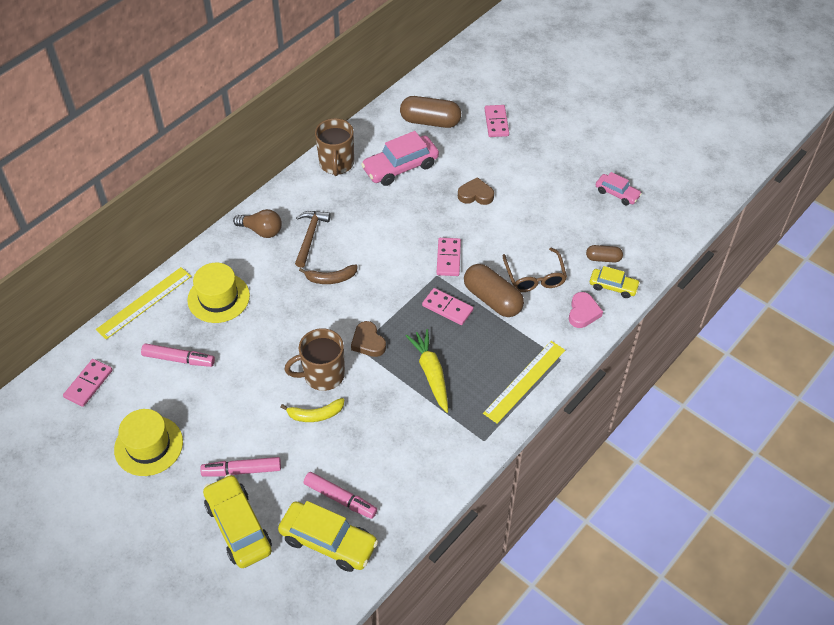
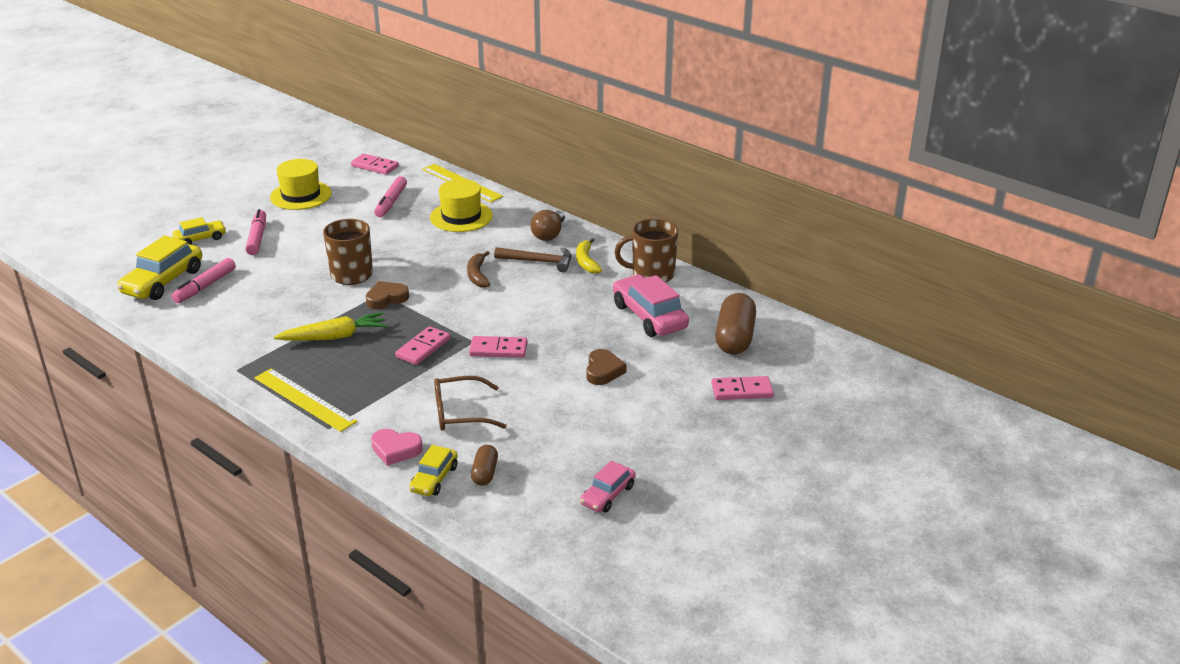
camera: 90 degrees right, 20 degrees down
yellow car [203,474,272,568] -> yellow car [172,217,226,245], size x0.58
yellow banana [281,398,344,422] -> yellow banana moved to [576,238,602,274]
brown capsule [464,264,524,317] -> none

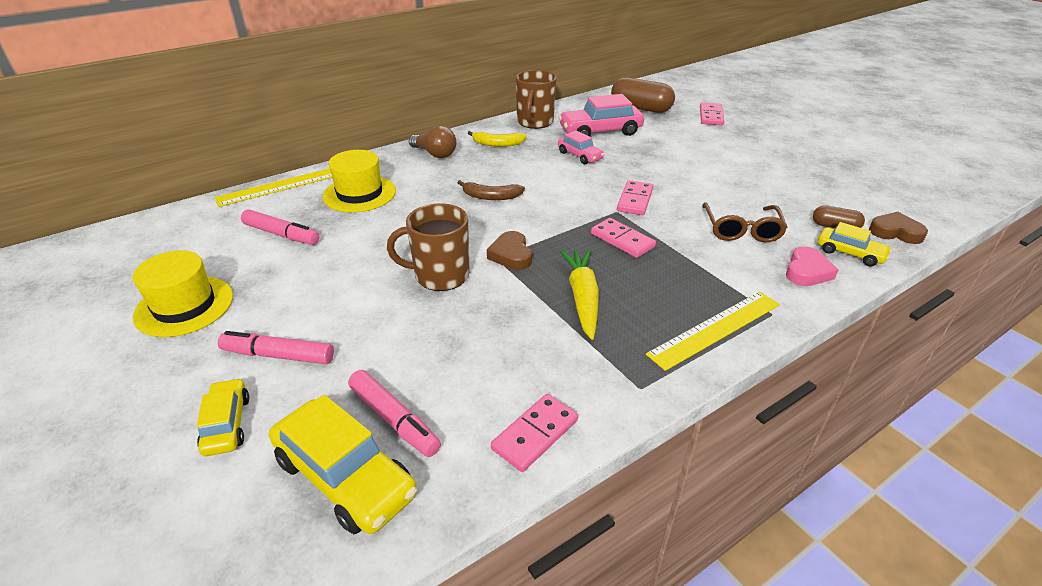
camera: 75 degrees left, 5 degrees up
pink domino [351,153,399,175] -> pink domino moved to [491,394,578,472]
brown hammer [494,247,571,272] -> none
pink car [580,461,636,512] -> pink car moved to [558,130,604,165]
brown heart [586,349,627,385] -> brown heart moved to [869,212,928,244]

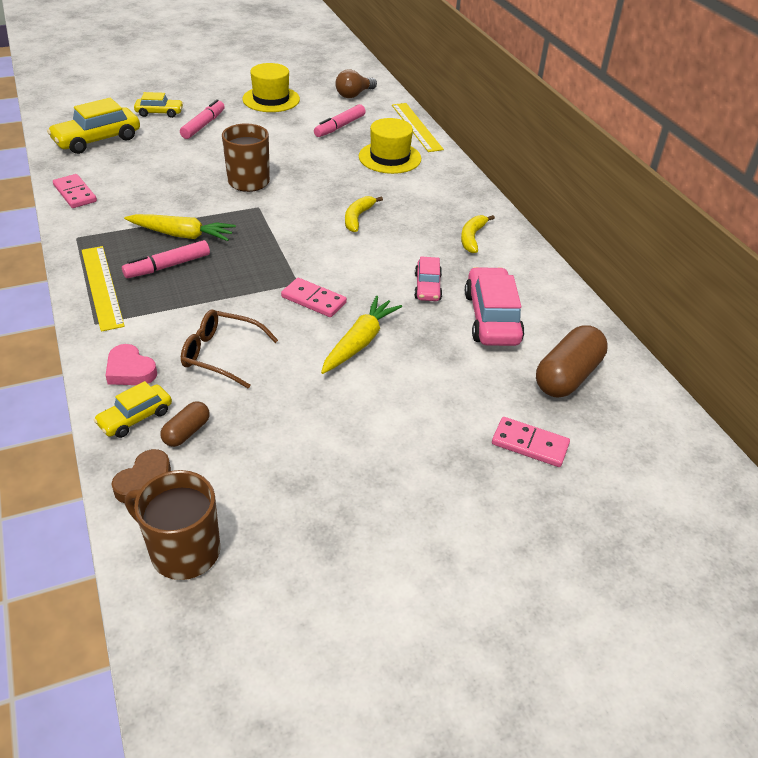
camera: 100 degrees right, 5 degrees up
pink marker [348,370,441,457] -> pink marker moved to [122,240,210,278]
brown light bulb [409,126,457,158] -> brown light bulb moved to [335,69,377,98]
brown banana [458,180,525,200] -> yellow banana [345,196,383,232]
brown heart [487,231,532,270] -> none
brown mug [516,70,557,129] -> brown mug moved to [125,470,220,580]
pink car [558,130,604,165] -> pink car turned 60 degrees counterclockwise [414,257,442,301]
pink domino [591,218,656,258] -> none
none -> yellow carrot [321,296,402,374]

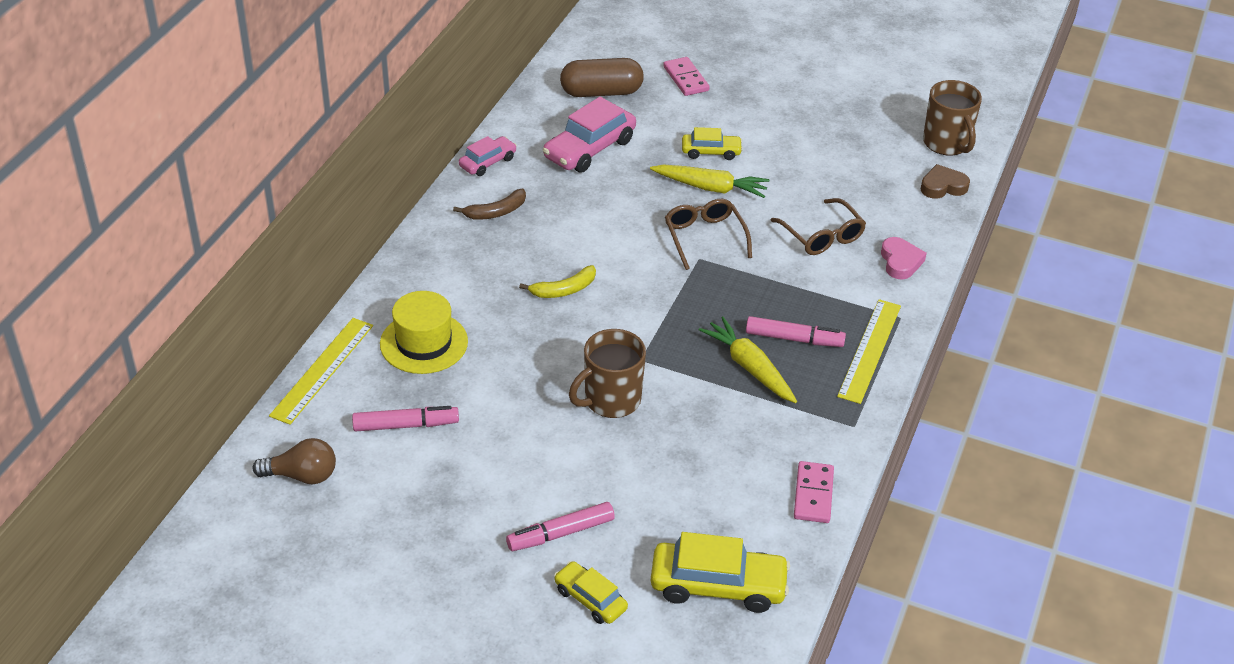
camera: 135 degrees left, 0 degrees up
yellow car [94,381,172,438] -> yellow car moved to [682,127,743,160]
brown capsule [161,401,210,447] -> none
yellow hat [242,63,300,112] -> none
pink domino [281,278,347,317] -> brown glasses [665,199,752,270]
yellow carrot [321,296,402,374] -> yellow carrot turned 150 degrees counterclockwise [650,165,769,198]
pink car [414,257,442,301] -> pink car moved to [459,136,517,176]
yellow banana [461,215,495,253] -> brown banana [453,189,526,220]

